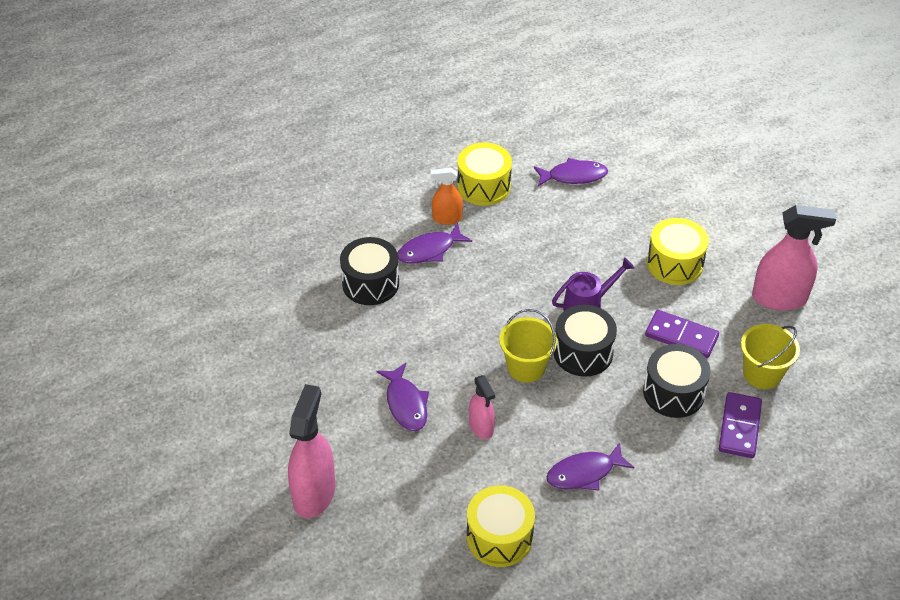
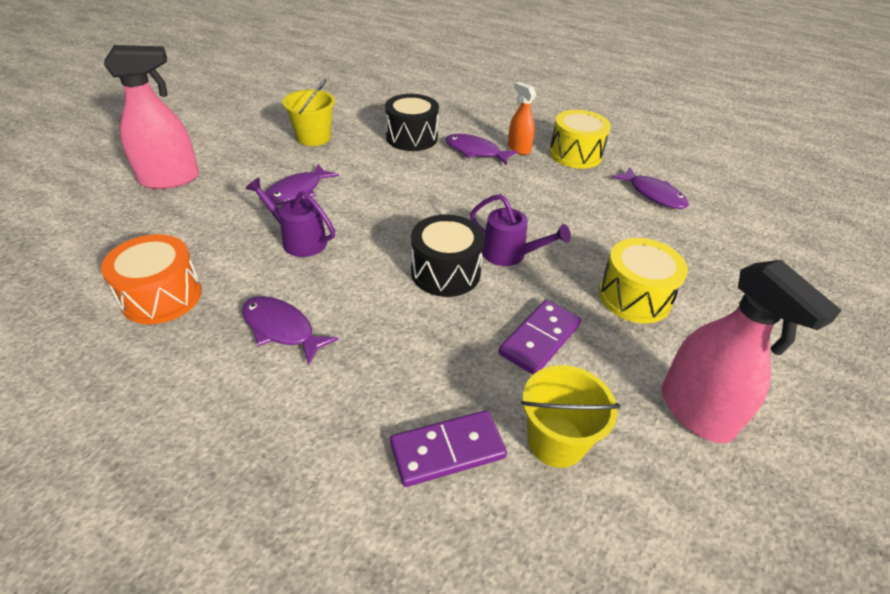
camera: 55 degrees right, 5 degrees down
yellow drum [467,485,535,567] -> orange drum [101,234,202,324]
pink spray bottle [469,375,495,439] -> purple watering can [245,178,335,257]
yellow bucket [499,309,557,383] -> yellow bucket moved to [282,79,335,146]
black drum [643,344,711,418] -> none
purple domino [645,310,719,358] -> purple domino turned 45 degrees clockwise [498,300,581,375]

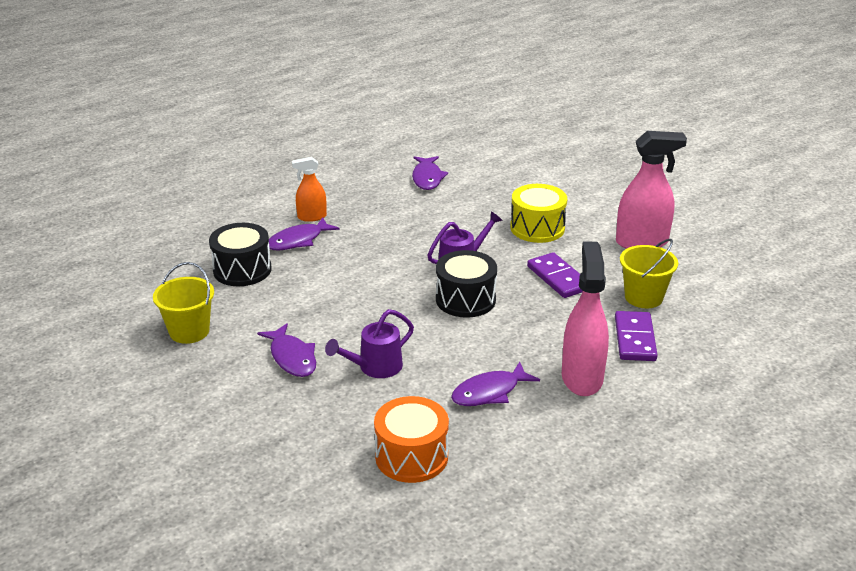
camera: 65 degrees left, 10 degrees down
pink spray bottle [104,45,199,189] -> pink spray bottle moved to [562,241,609,396]
yellow drum [549,110,611,169] -> none
purple fish [612,167,689,209] -> purple fish turned 105 degrees clockwise [412,156,448,190]

